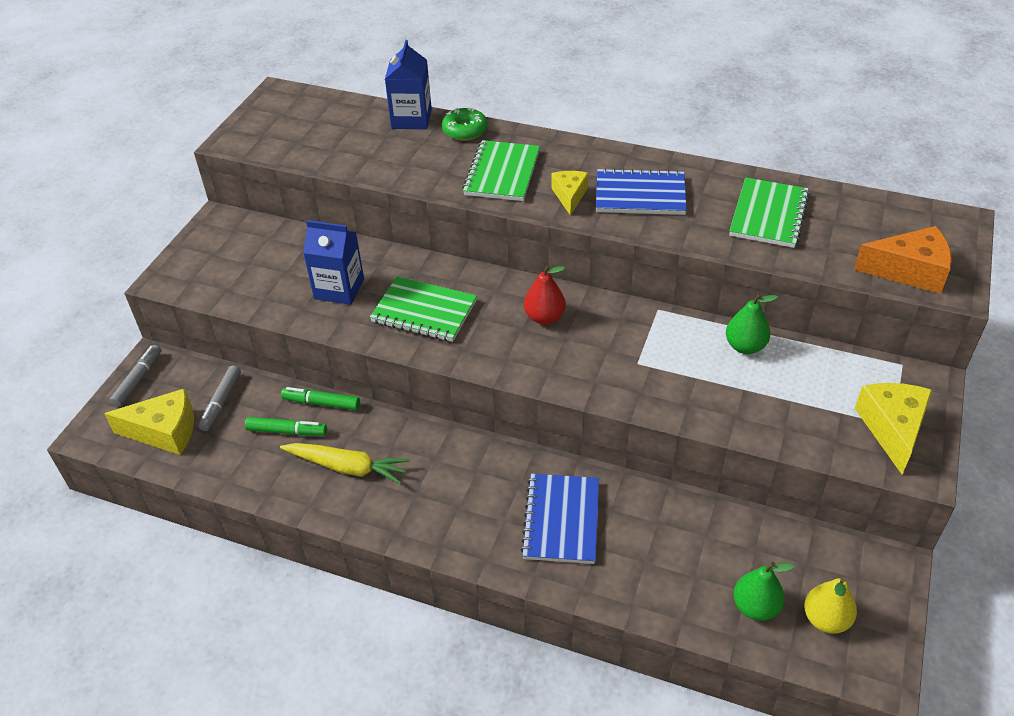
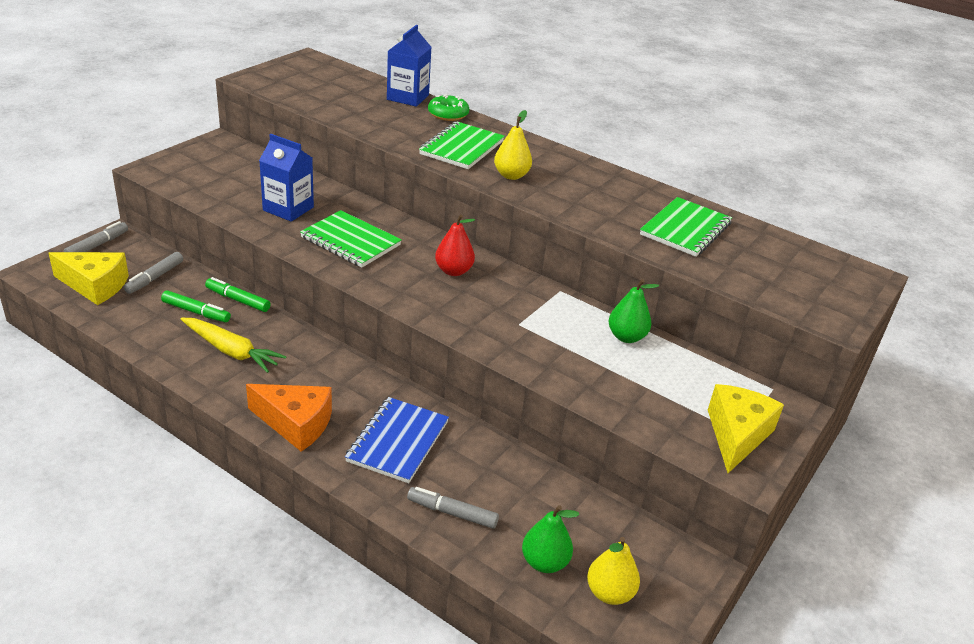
camera: 10 degrees right, 10 degrees down
yellow cheese [551,171,588,216] -> yellow pear [494,110,532,180]
blue notebook [596,168,687,215] -> none
orange cheese [854,226,952,294] -> orange cheese moved to [246,384,332,452]
none -> grey marker [407,487,499,529]

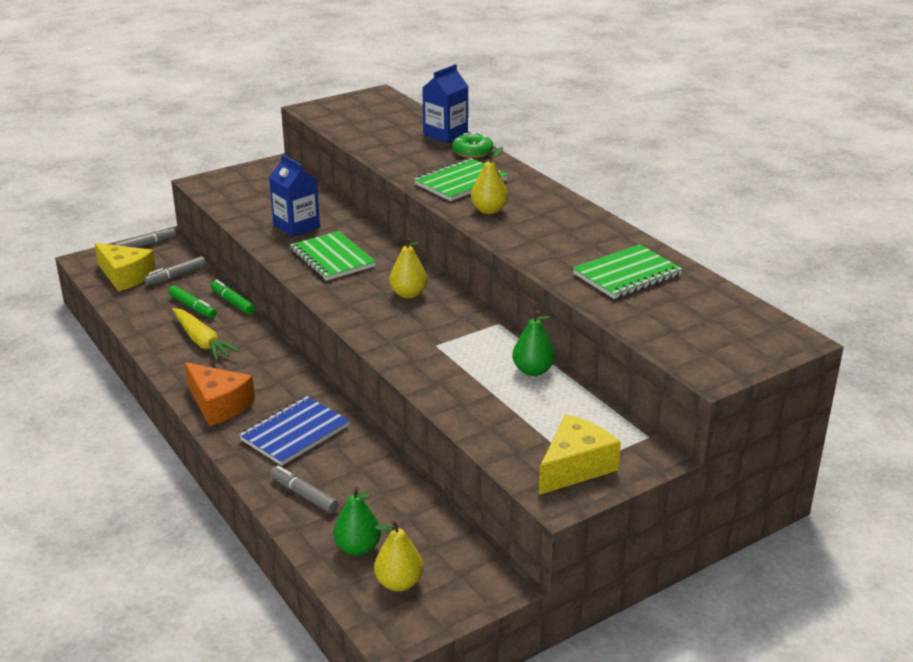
camera: 25 degrees right, 5 degrees down
red pear [435,215,475,276] -> yellow pear [389,238,428,298]

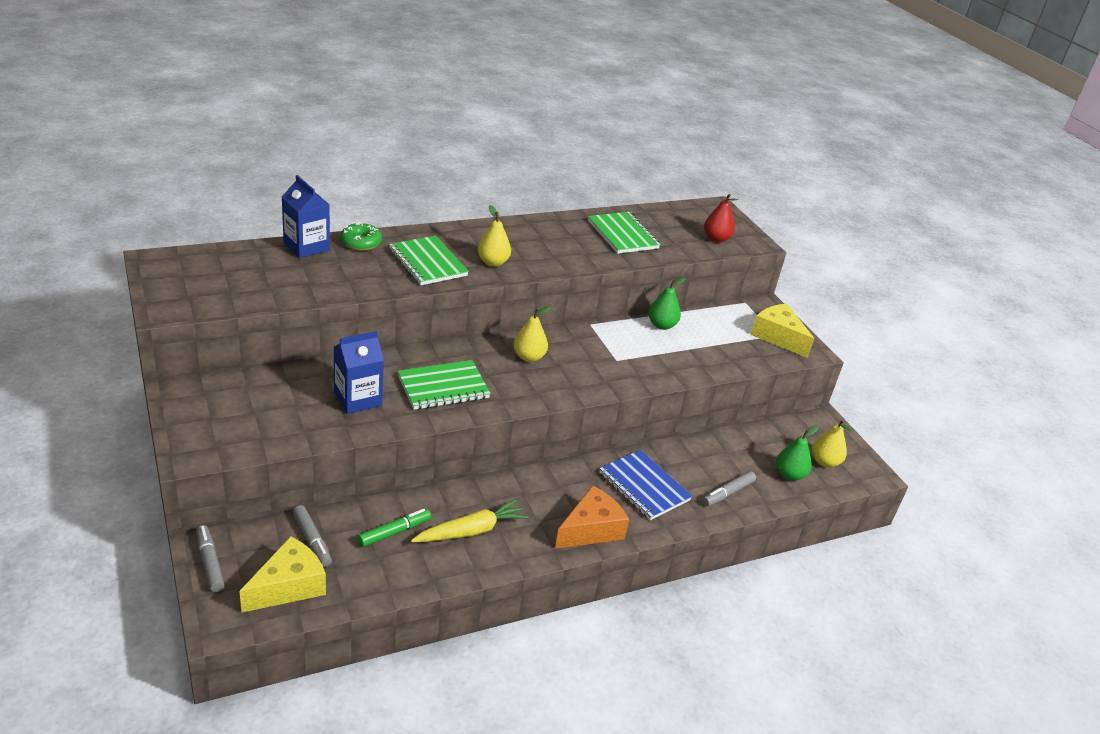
camera: 85 degrees left, 5 degrees up
green marker [211,279,256,315] -> none
none -> red pear [704,194,738,243]

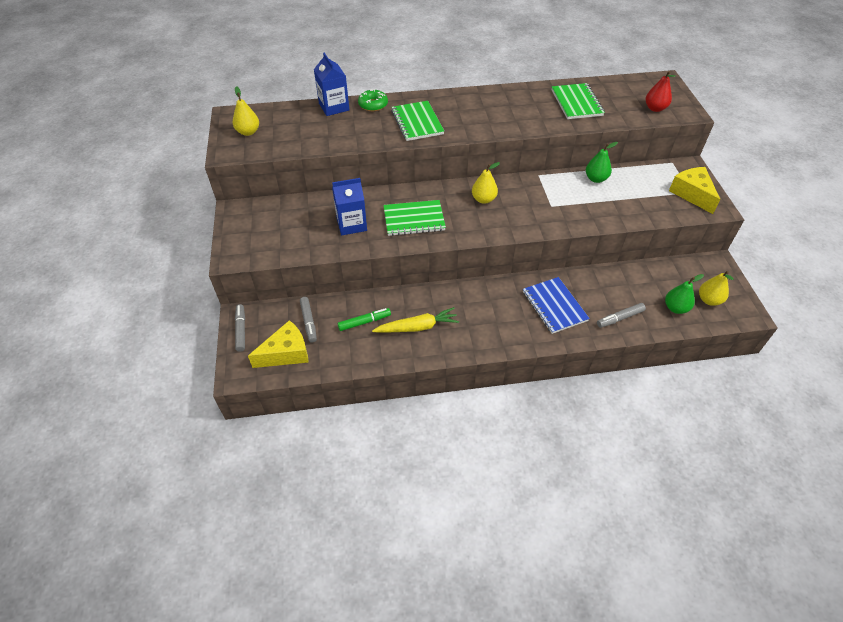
camera: 20 degrees right, 15 degrees up
yellow pear [478,205,511,267] -> yellow pear moved to [233,86,259,136]
orange cheese [555,485,629,549] -> none

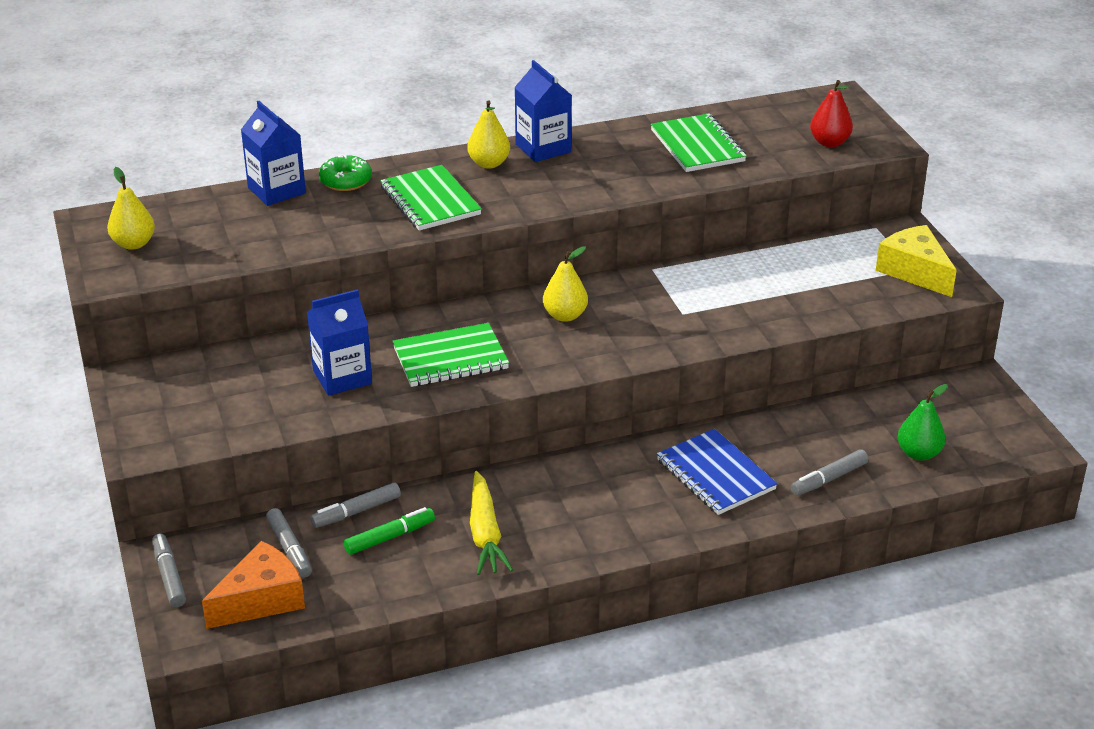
camera: 10 degrees left, 15 degrees down
yellow cheese [248,320,309,368] -> orange cheese [202,541,305,629]
yellow carrot [372,307,459,333] -> yellow carrot turned 105 degrees clockwise [470,471,513,575]
green pear [586,142,618,183] -> none
yellow pear [699,271,734,306] -> yellow pear moved to [467,100,510,168]
none -> grey marker [310,482,401,528]
none -> blue carton [514,60,572,162]

